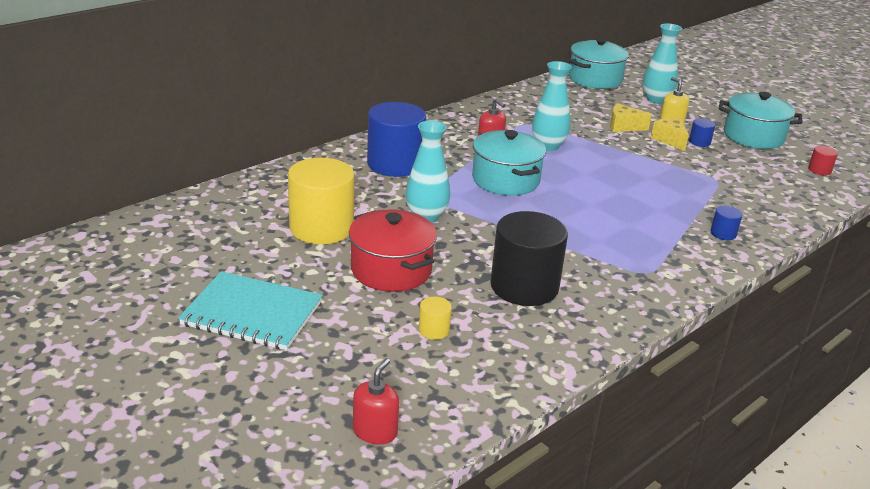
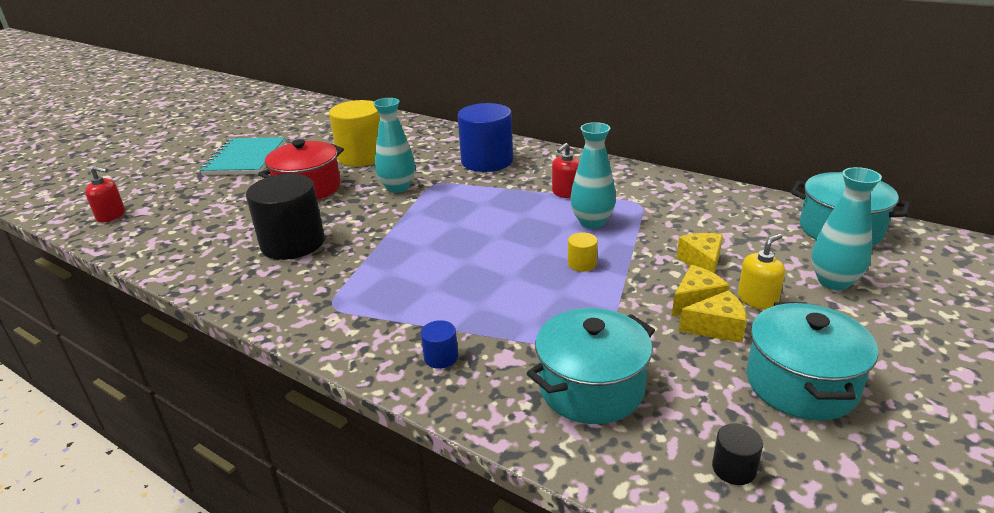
camera: 80 degrees right, 0 degrees up
yellow cylinder [419,296,452,340] -> yellow cylinder moved to [568,232,598,272]
turquoise pot [472,130,546,196] -> turquoise pot moved to [527,308,655,424]
blue cylinder [689,118,715,147] -> yellow cheese [679,290,747,343]
red cylinder [808,146,838,175] -> black cylinder [712,423,763,485]

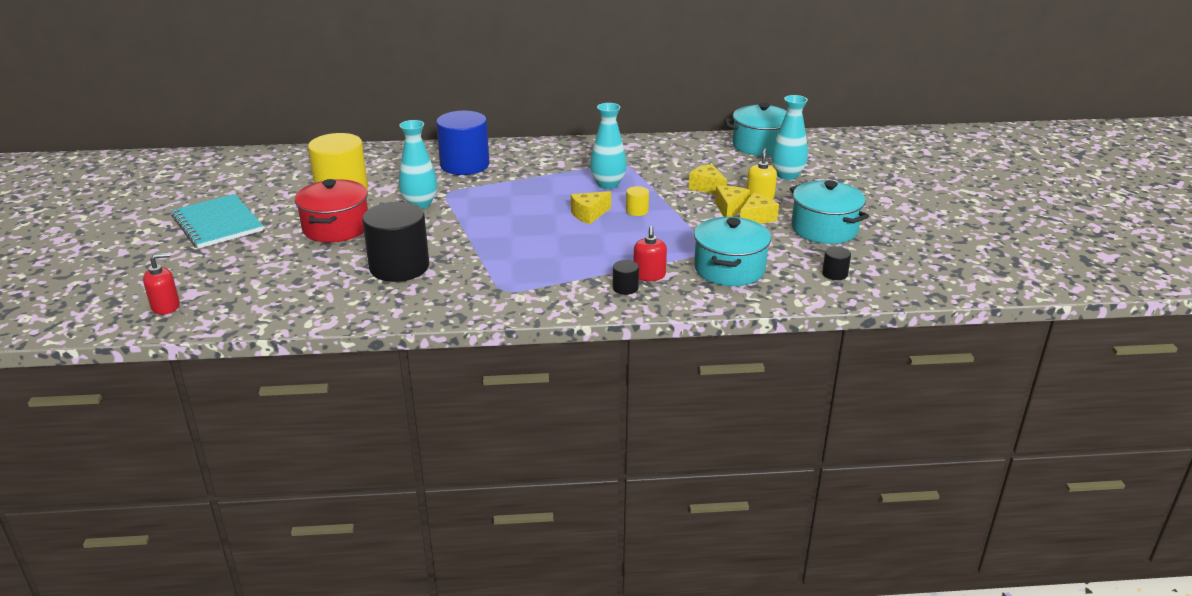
camera: 40 degrees left, 0 degrees up
blue cylinder [421,320,458,369] -> black cylinder [613,260,639,295]
red soap dispenser [552,143,579,198] -> red soap dispenser moved to [634,226,667,281]
none -> yellow cheese [571,191,611,224]

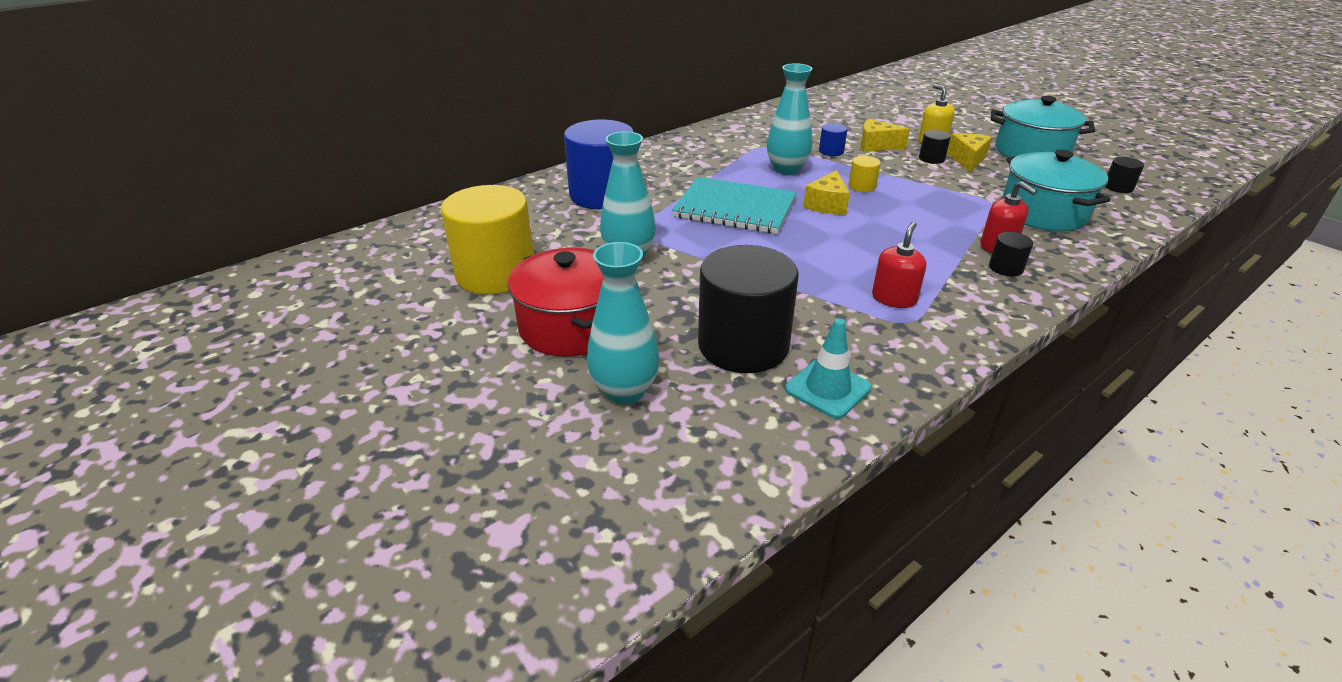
camera: 35 degrees left, 5 degrees up
red soap dispenser [143,253,180,315] -> red soap dispenser moved to [872,222,926,308]
turquoise notebook [171,194,263,249] -> turquoise notebook moved to [672,177,797,234]
yellow cheese [715,186,750,217] -> black cylinder [919,130,951,164]
turquoise pot [724,103,787,156] -> none
turquoise vase [771,95,808,180] -> turquoise vase moved to [587,242,660,405]
none -> turquoise traffic cone [785,318,872,419]
none -> blue cylinder [819,123,847,156]

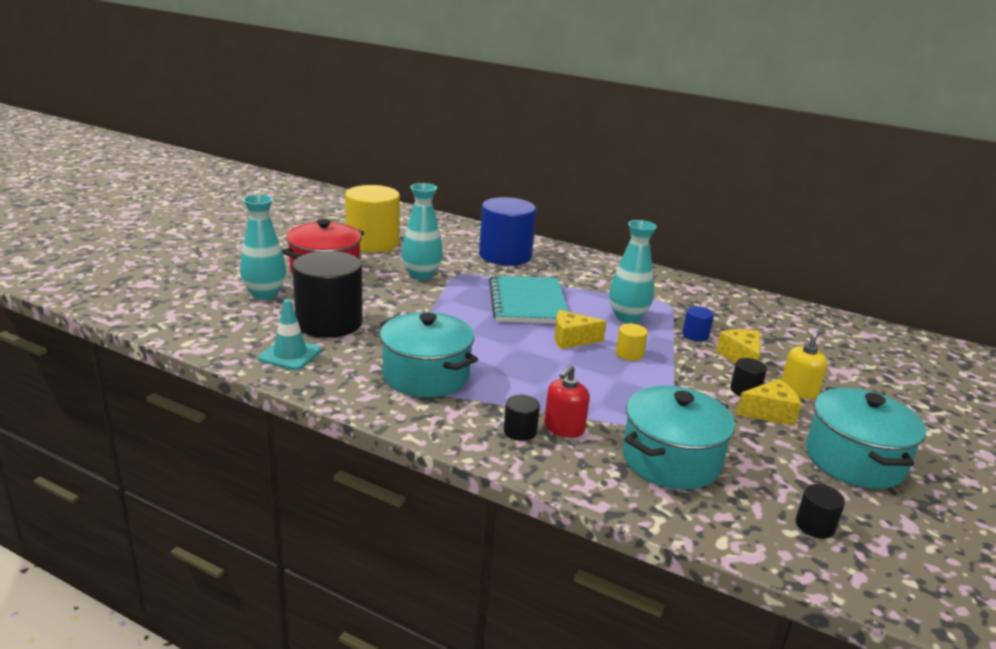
camera: 65 degrees right, 10 degrees down
red soap dispenser [872,222,926,308] -> turquoise pot [380,312,478,397]

